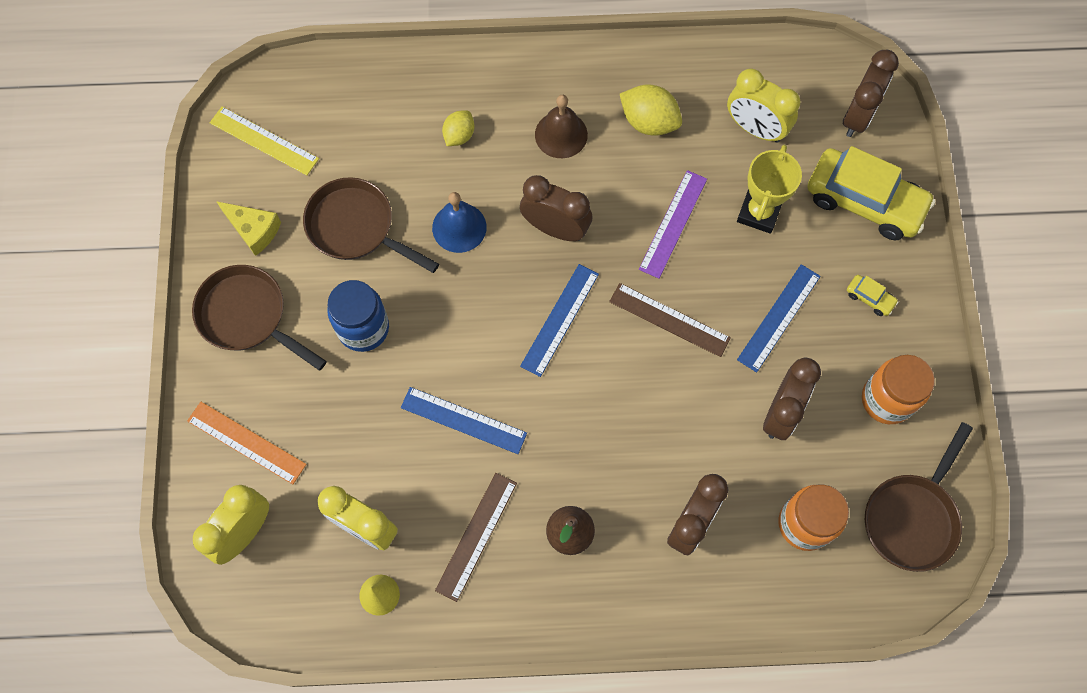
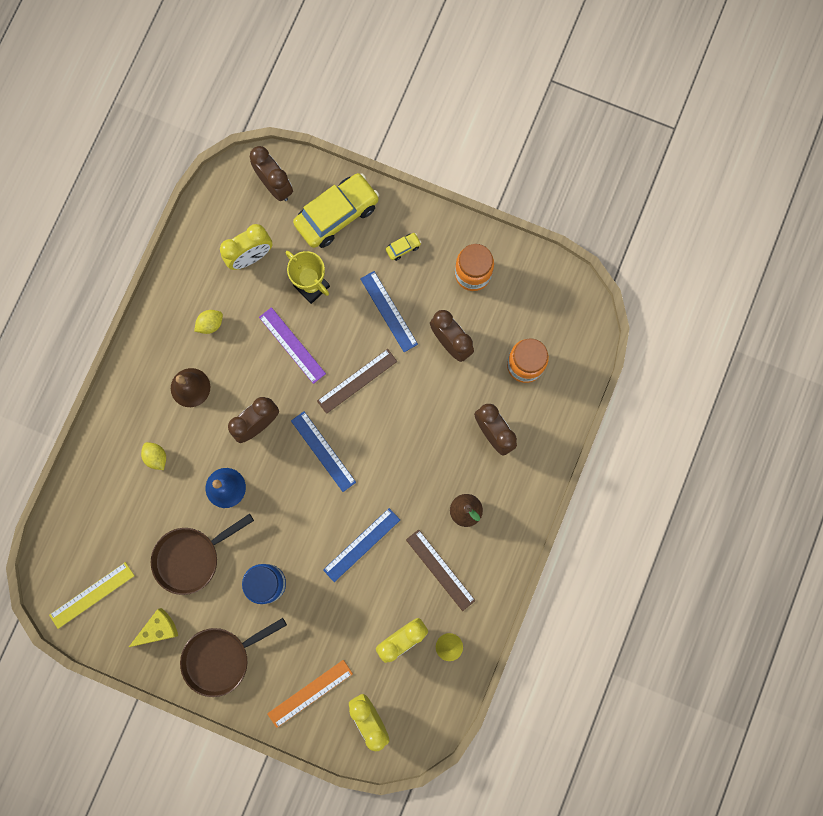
camera: 65 degrees left, 10 degrees up
yellow lemon [620,84,682,136] -> yellow lemon [194,310,223,334], size x0.63
brown pan [865,422,973,572] -> none

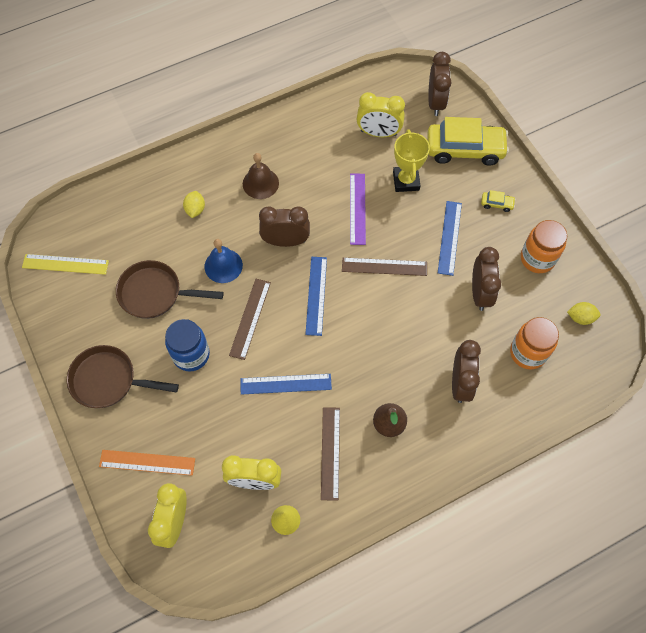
camera: 40 degrees right, 15 degrees down
yellow cheese [129,608,178,647] -> none
yellow lemon [194,310,223,334] -> yellow lemon moved to [567,302,601,325]
none -> brown ruler [229,279,271,360]

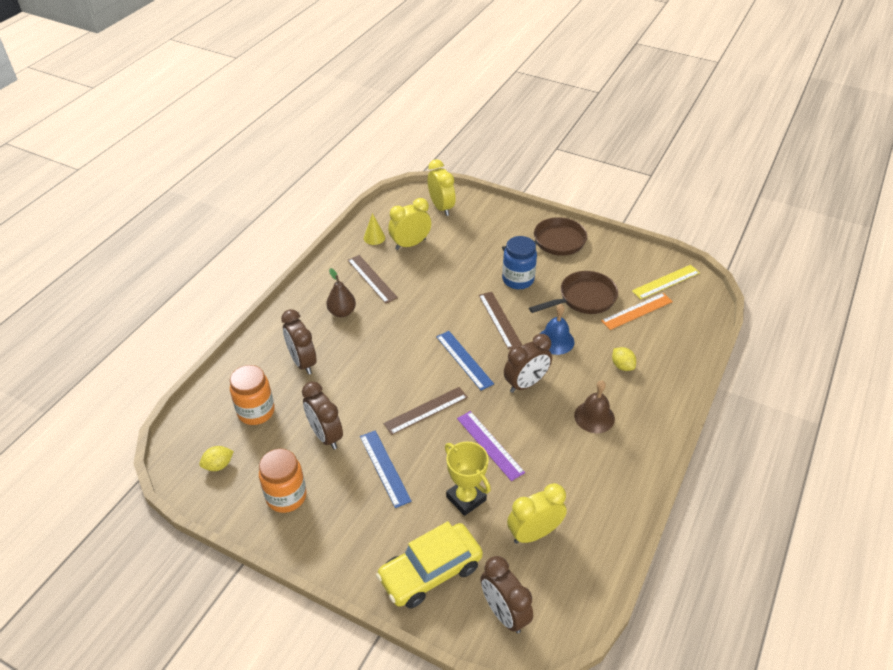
camera: 145 degrees right, 20 degrees down
orange ruler [99,450,195,476] -> orange ruler moved to [601,293,673,330]
blue ruler [240,374,332,395] -> none
yellow car [481,190,516,212] -> none

